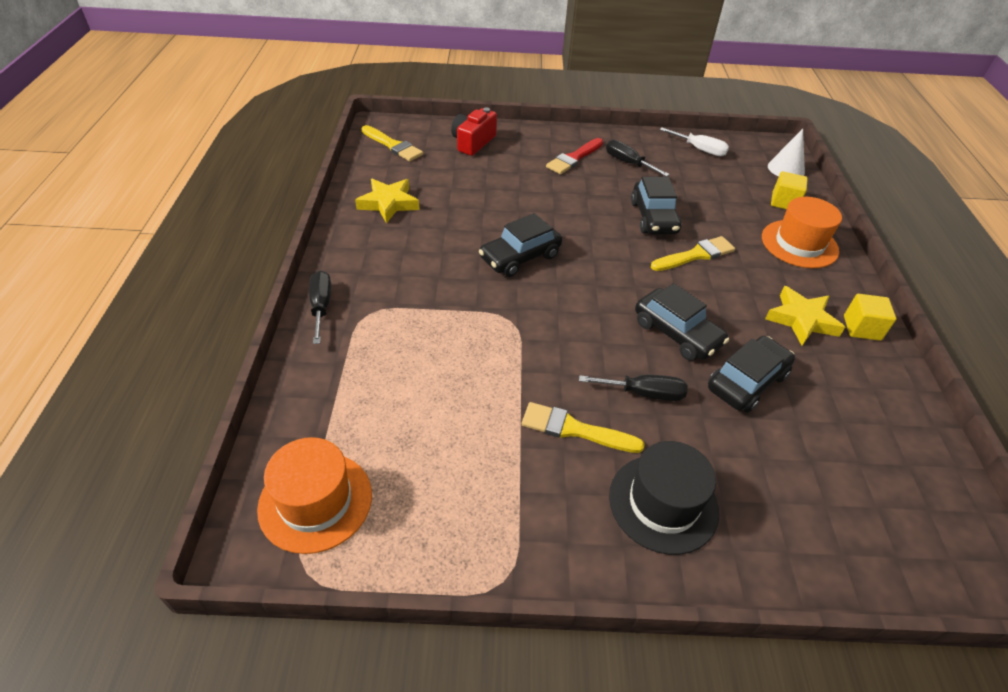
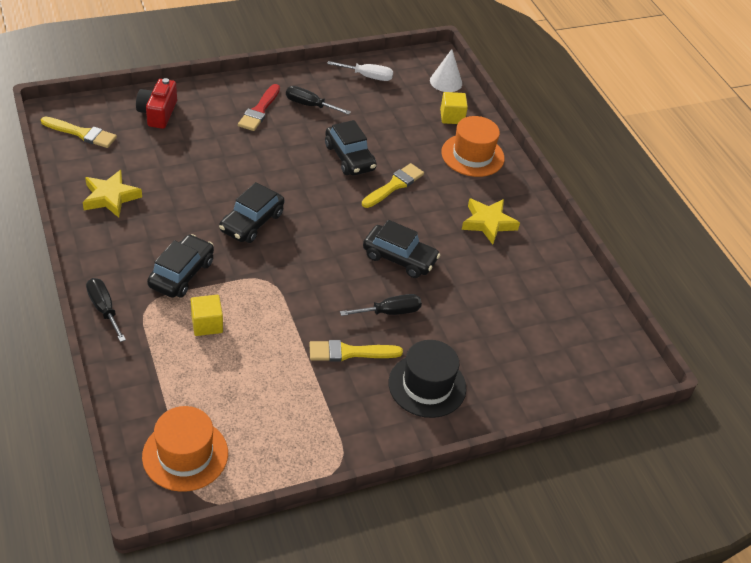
camera: 25 degrees left, 0 degrees up
black car [708,336,795,413] -> black car moved to [147,234,214,298]
yellow cube [844,294,896,341] -> yellow cube moved to [191,295,223,336]

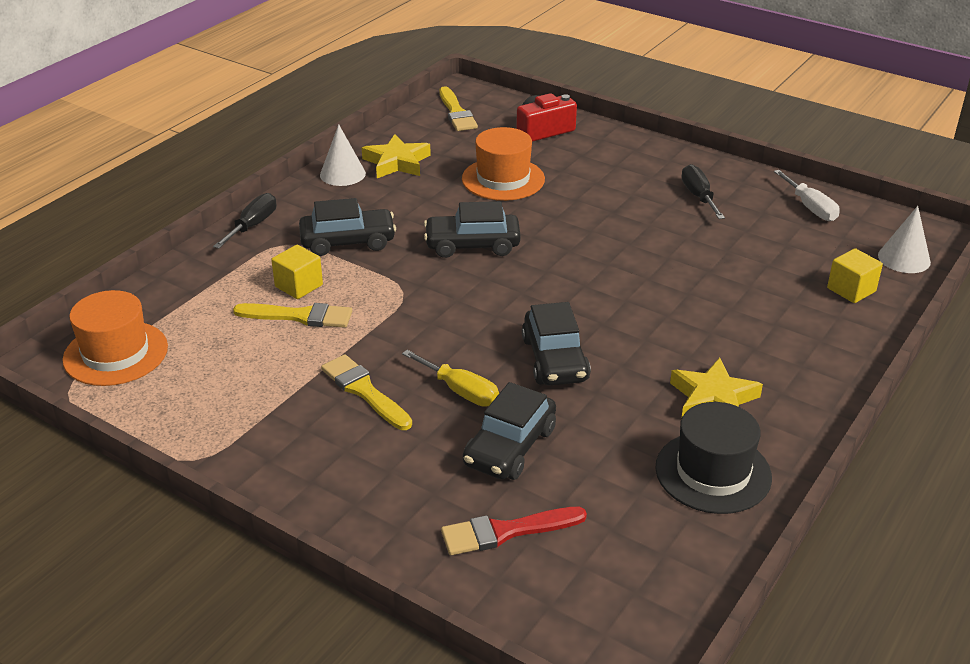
camera: 60 degrees right, 10 degrees down
red brush [238,84,280,131] -> red brush moved to [441,507,587,555]
black car [325,120,377,175] -> black car moved to [463,382,556,480]
black screwdriver [340,294,422,316] -> yellow screwdriver [402,350,499,407]
yellow brush [362,163,424,208] -> yellow brush moved to [233,303,352,328]
black hat [389,340,466,418] -> black hat moved to [655,402,772,514]
orange hat [441,116,505,177] -> orange hat moved to [462,127,545,201]
none -> white cone [320,124,366,186]

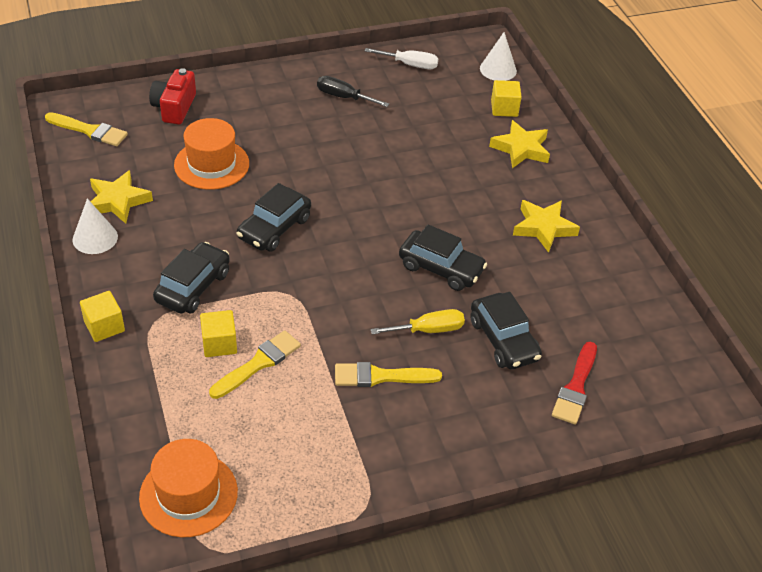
camera: 55 degrees left, 10 degrees up
black screwdriver [213,193,276,249] -> yellow cube [80,291,125,342]
black hat [655,402,772,514] -> none
none -> yellow star [489,120,550,168]

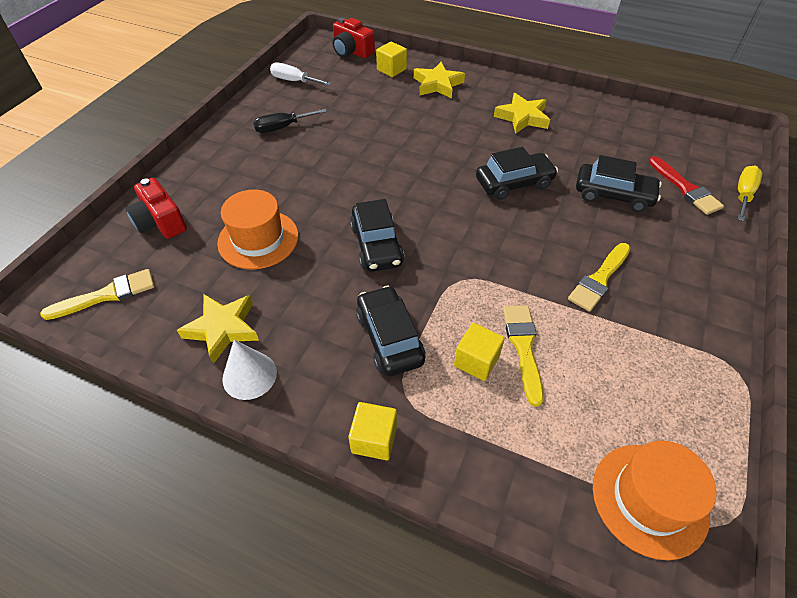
camera: 45 degrees left, 5 degrees up
white screwdriver [365,48,439,69] -> white screwdriver turned 120 degrees counterclockwise [270,62,332,86]
yellow screwdriver [370,309,465,334] -> yellow screwdriver moved to [738,166,762,221]
white cone [480,32,517,81] -> red camera [333,18,375,58]

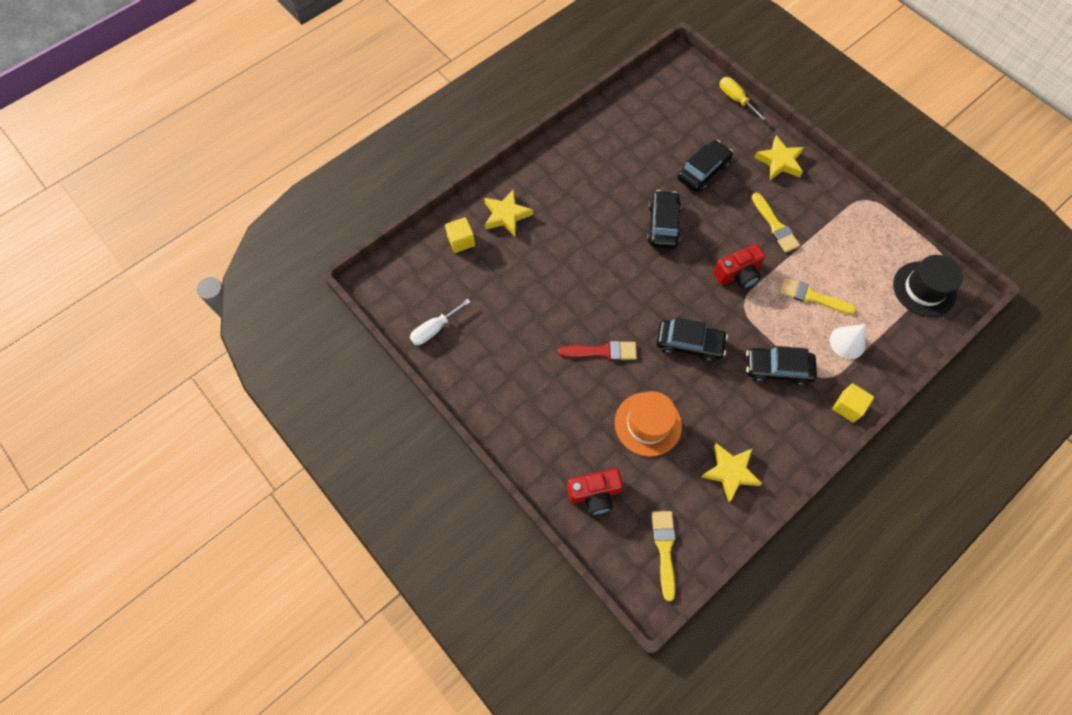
camera: 65 degrees left, 15 degrees up
white cone [222,340,277,400] -> white cone moved to [830,324,866,359]
black screwdriver [253,109,327,133] -> none
red camera [333,18,375,58] -> red camera moved to [713,244,766,289]
yellow cube [454,323,505,381] -> none
yellow star [494,93,550,134] -> yellow star moved to [754,136,804,180]
orange hat [593,441,717,560] -> black hat [893,255,963,317]
red brush [649,156,724,215] -> red brush moved to [558,341,637,361]

